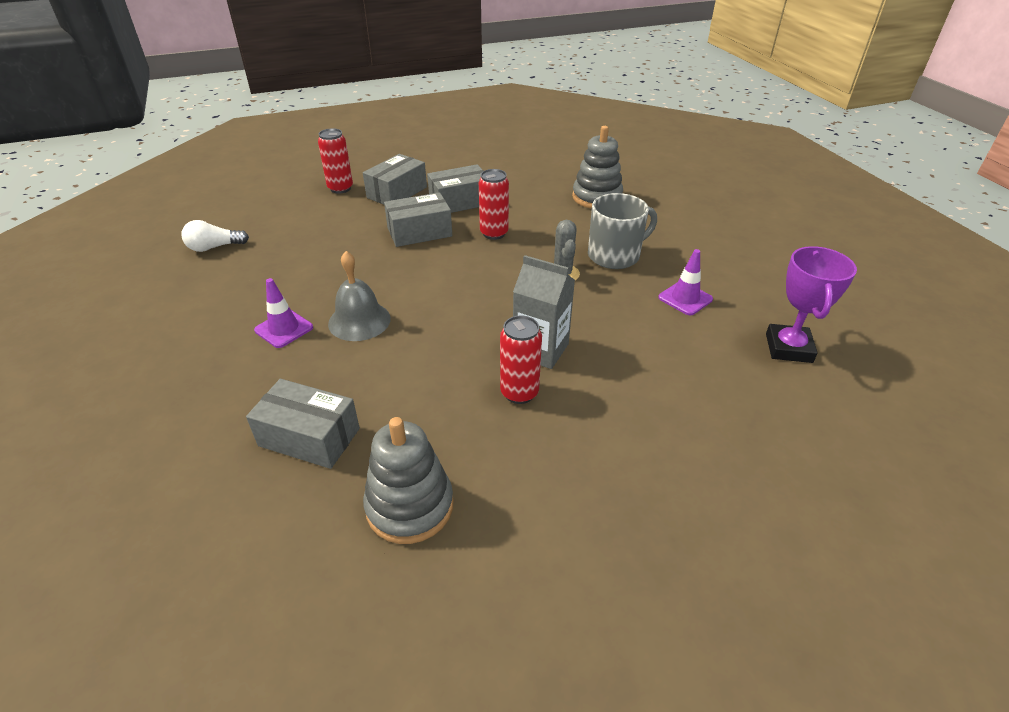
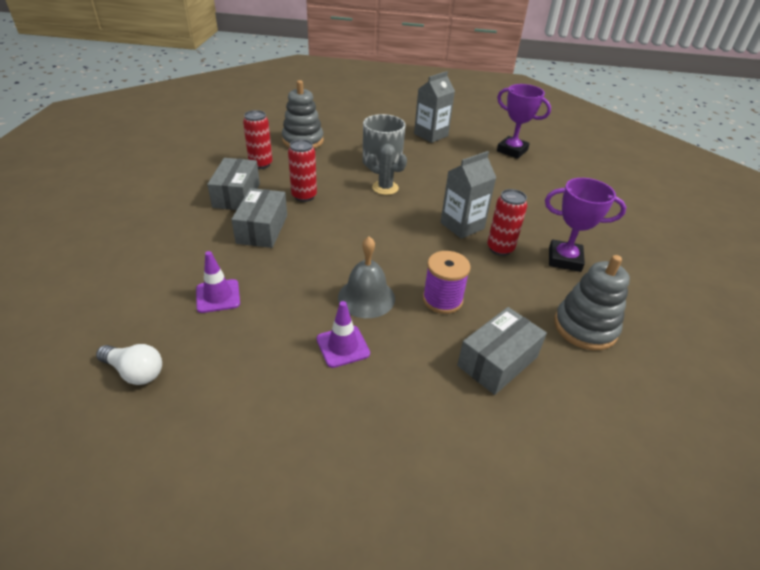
camera: 65 degrees left, 0 degrees up
white light bulb [181,220,249,252] -> white light bulb turned 75 degrees counterclockwise [96,344,162,385]
red can [318,128,353,194] -> red can moved to [243,110,272,169]
grey box [363,154,427,205] -> none
purple traffic cone [658,249,713,315] -> purple traffic cone moved to [196,251,240,313]
none -> grey carton [414,71,455,143]
none -> purple spool [423,251,471,314]
none -> purple trophy [545,178,626,272]

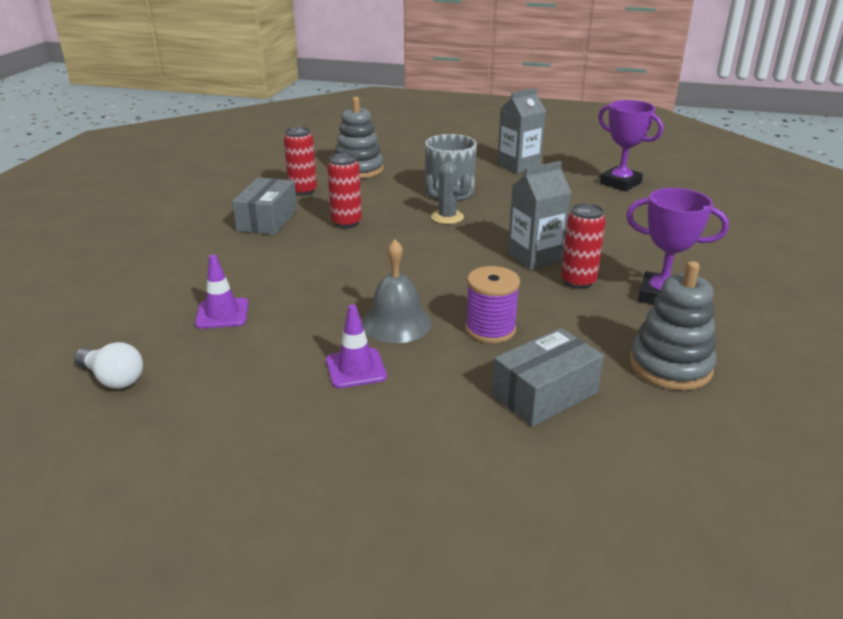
camera: 10 degrees right, 10 degrees down
grey box [231,188,287,248] -> none

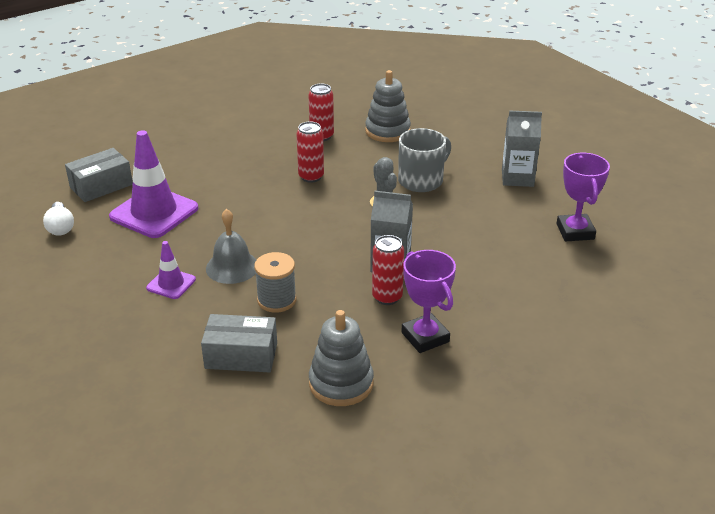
camera: 40 degrees right, 5 degrees up
purple traffic cone [195,254,249,329] -> purple traffic cone [109,130,198,238], size x1.96
grey box [232,178,297,235] -> grey box moved to [65,148,133,202]
purple spool [465,266,520,343] -> grey spool [254,252,297,313]

